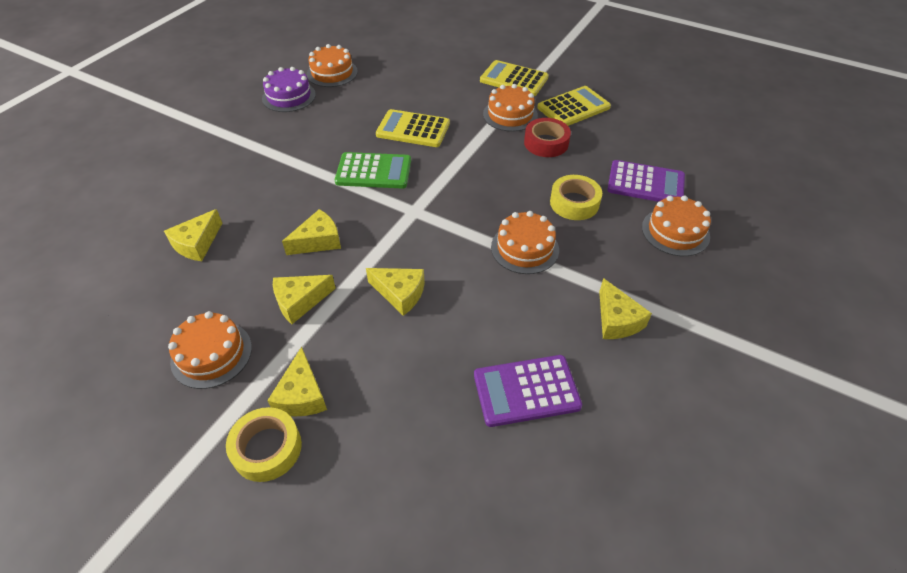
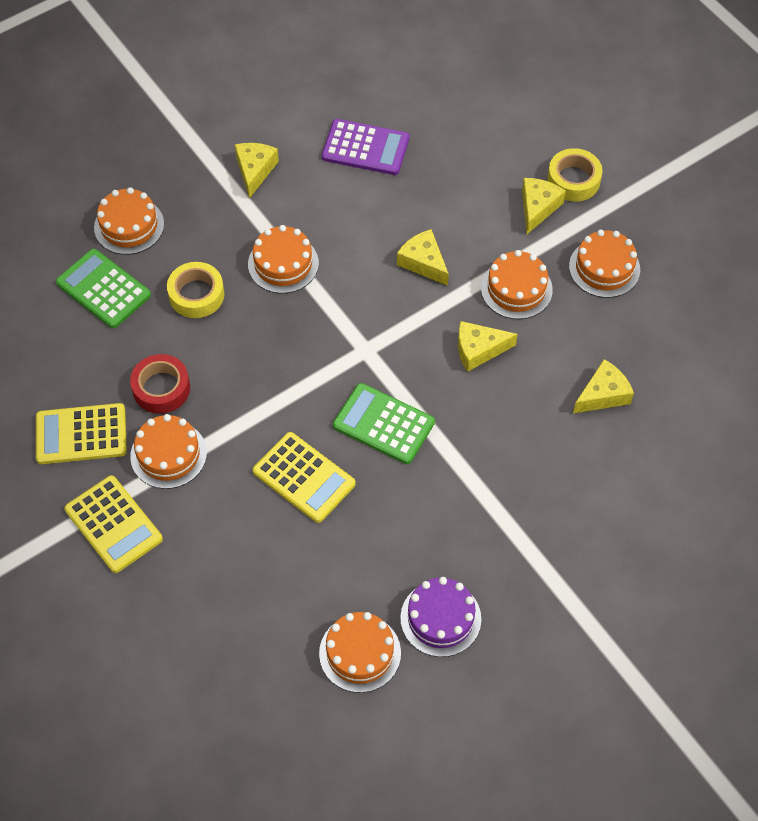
camera: 155 degrees left, 10 degrees up
yellow cheese [273,275,336,324] -> orange cake [481,250,553,319]
purple calculator [607,160,685,202] -> green calculator [56,249,151,329]

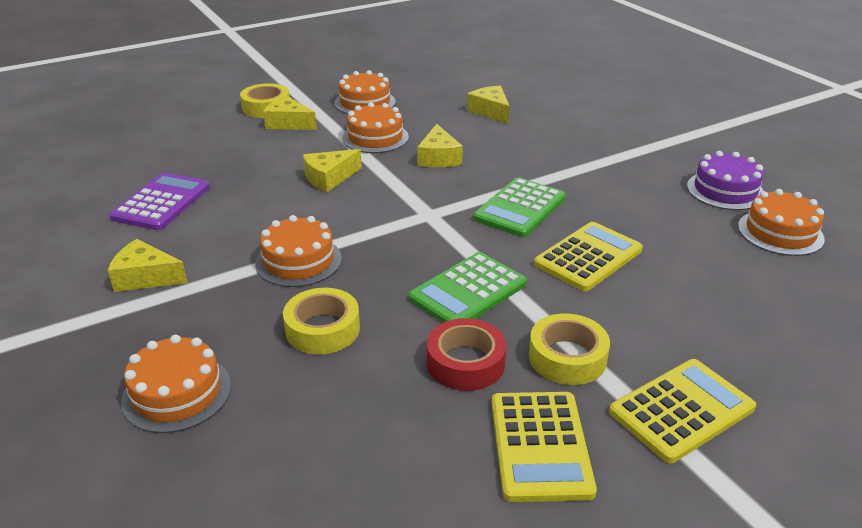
camera: 85 degrees left, 25 degrees down
green calculator [56,249,151,329] -> green calculator moved to [408,252,527,323]
orange cake [130,414,207,489] -> yellow tape [529,313,610,385]

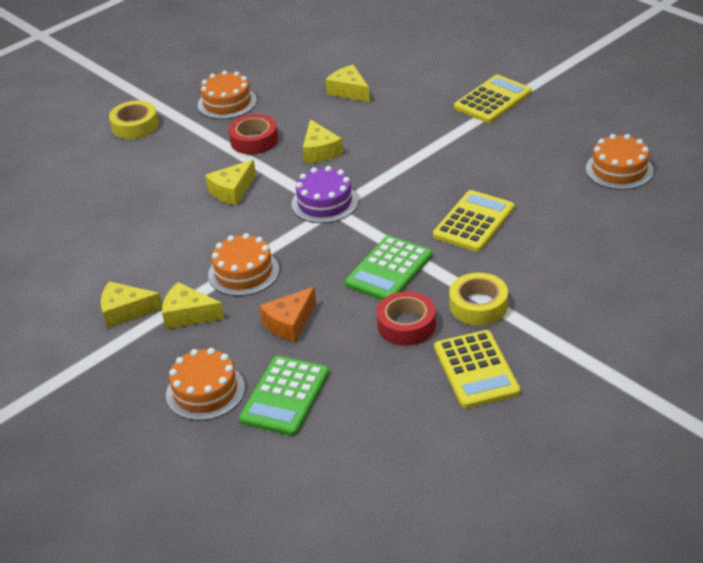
camera: 10 degrees left, 5 degrees up
purple calculator [109,173,210,230] -> none
yellow cheese [263,96,317,130] -> yellow cheese moved to [162,282,224,329]
yellow tape [283,288,360,354] -> orange cheese [259,287,316,342]
orange cake [342,102,409,153] -> red tape [229,114,278,154]
green calculator [473,177,566,237] -> green calculator moved to [239,356,329,436]
yellow calculator [609,359,756,463] -> yellow calculator moved to [454,75,532,123]
purple cake [687,151,764,210] -> purple cake moved to [292,166,358,223]

